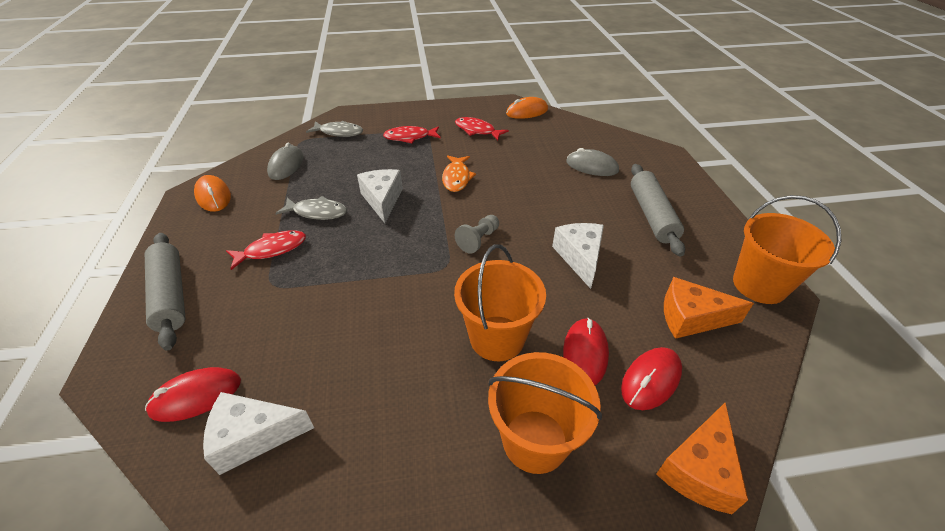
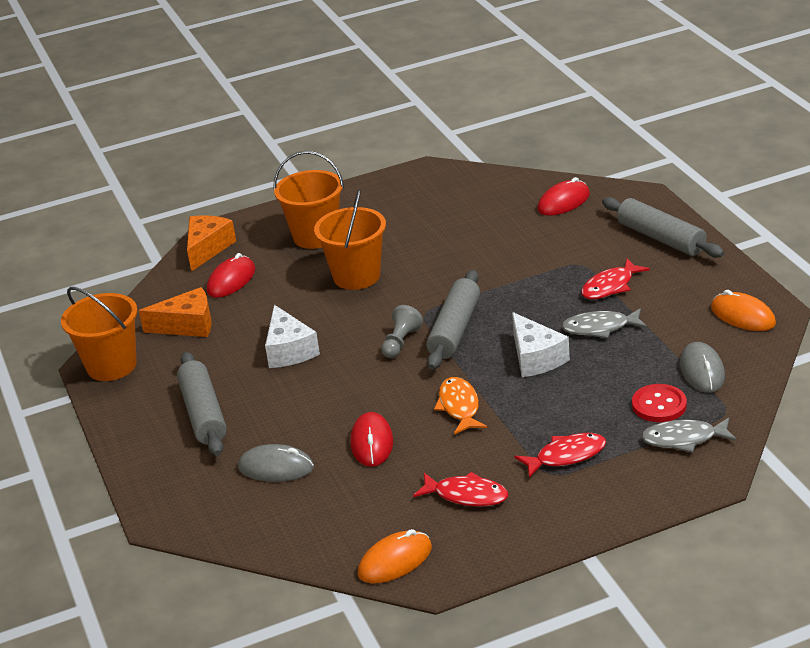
camera: 170 degrees right, 10 degrees down
white cheese [203,392,314,475] -> none
red mouse [563,318,609,385] -> red mouse moved to [350,412,393,467]
none -> grey rolling pin [426,270,480,370]
none -> red button [632,384,687,422]

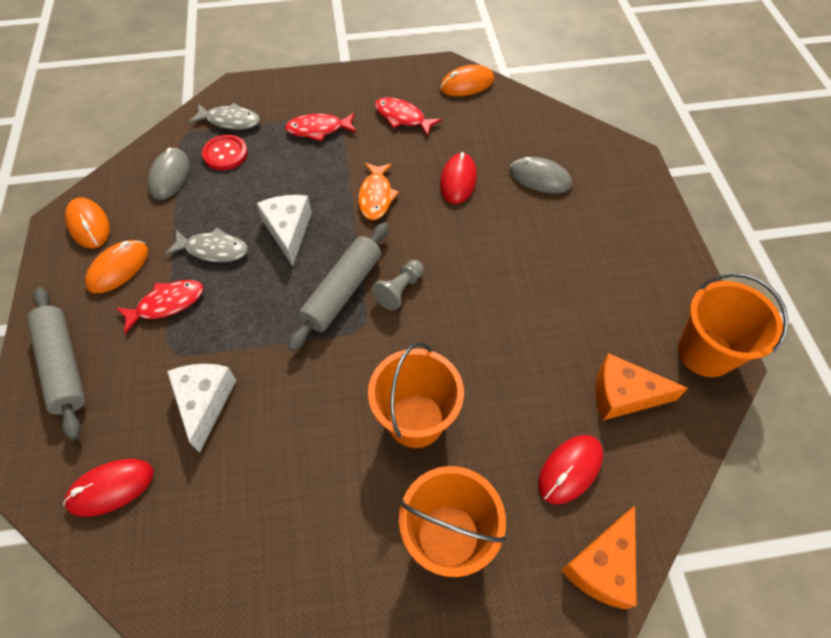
camera: 170 degrees left, 25 degrees up
grey rolling pin [177,352,227,456] -> none
white cheese [265,305,320,368] -> white cheese moved to [167,364,236,453]
none -> orange mouse [85,240,148,293]

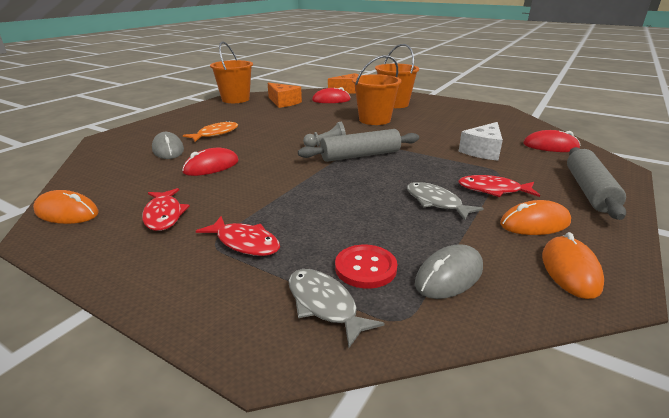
camera: 140 degrees left, 30 degrees down
white cheese [256,195,312,266] -> none
orange fish [358,163,399,220] -> orange fish moved to [183,121,238,141]

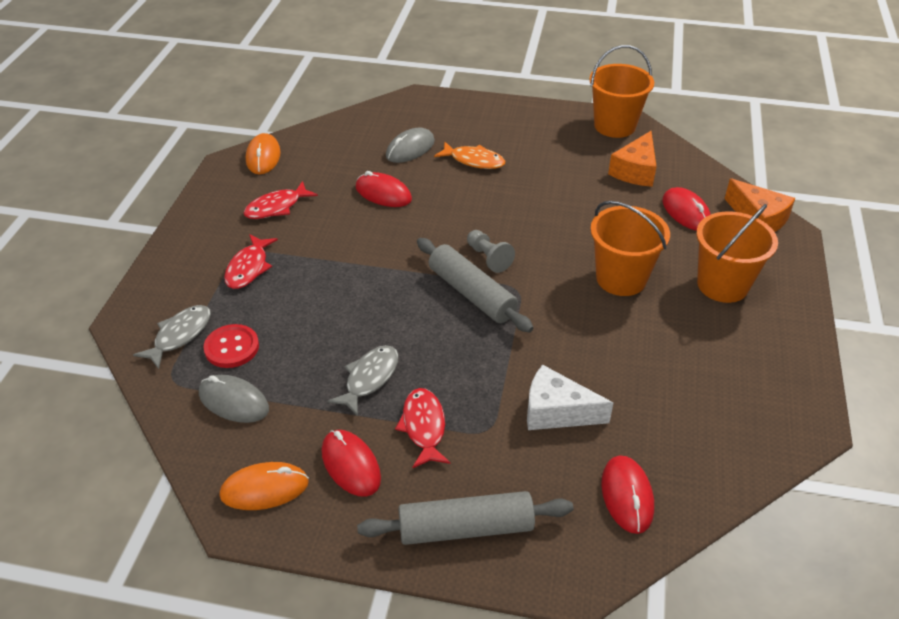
camera: 70 degrees right, 15 degrees up
orange mouse [500,200,571,235] -> red mouse [322,430,381,497]

